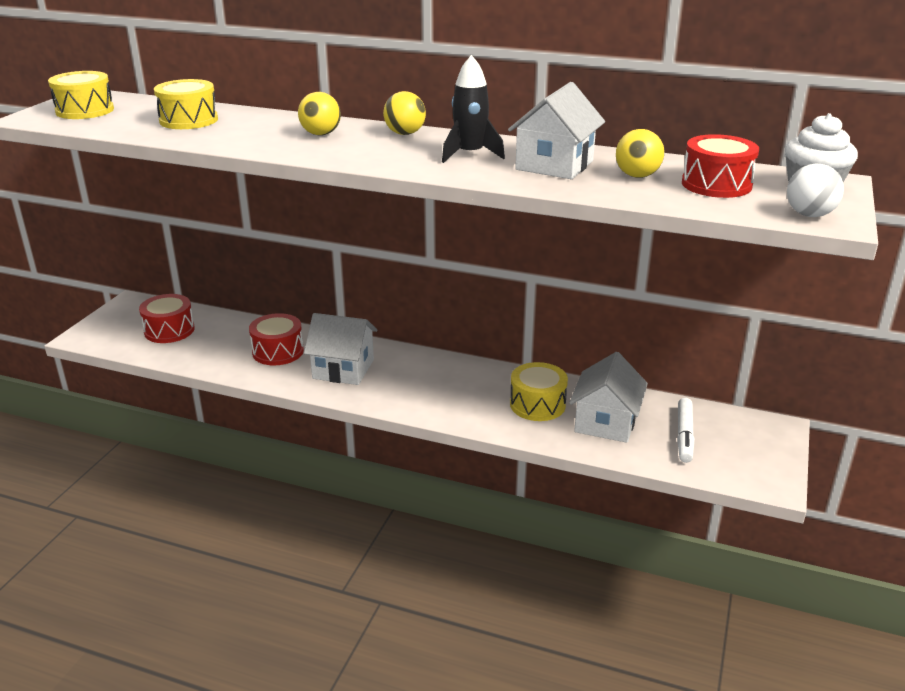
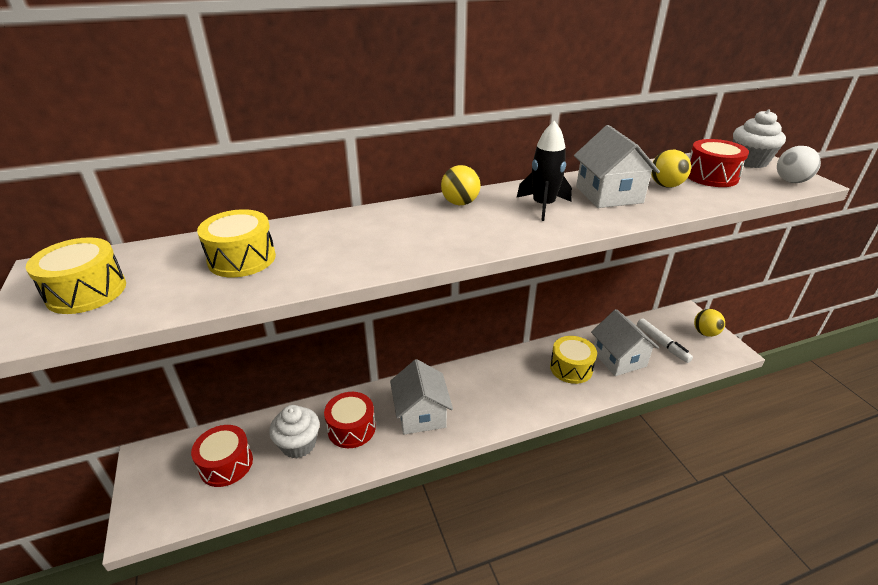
camera: 40 degrees left, 5 degrees up
yellow ball [298,92,341,135] -> yellow ball moved to [694,309,725,337]
white house [304,313,377,385] -> white house turned 75 degrees counterclockwise [390,359,453,434]
none -> white cupcake [269,405,320,458]

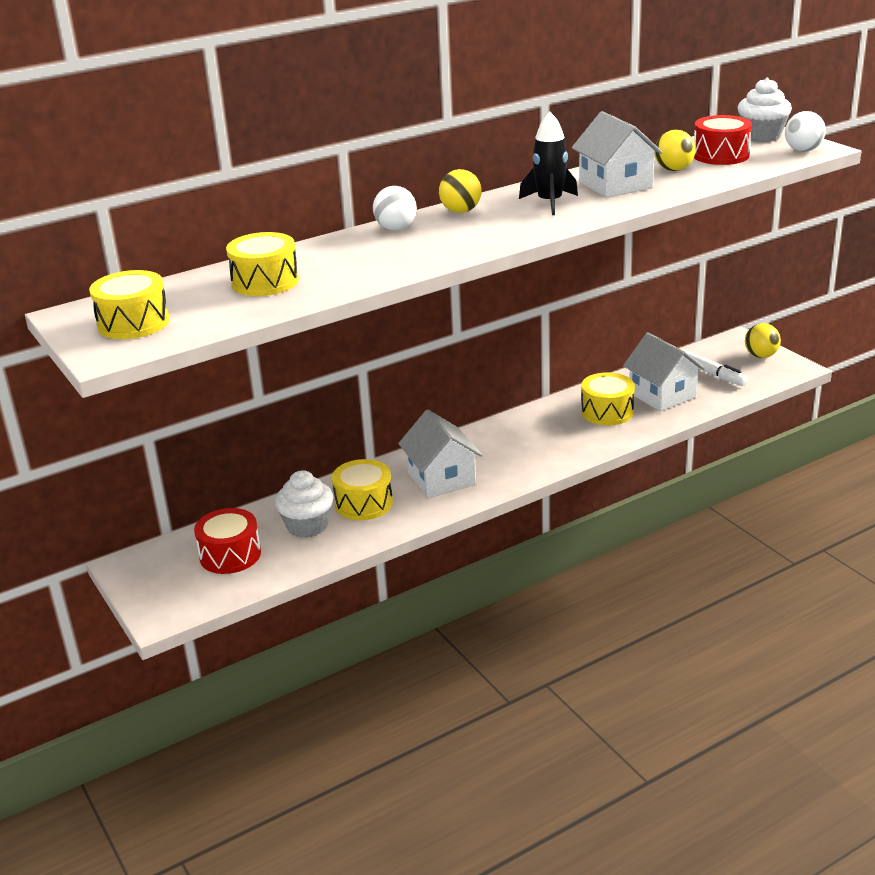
camera: 10 degrees left, 5 degrees down
red drum [324,392,376,448] -> yellow drum [332,459,393,520]
none -> white ball [373,186,417,230]

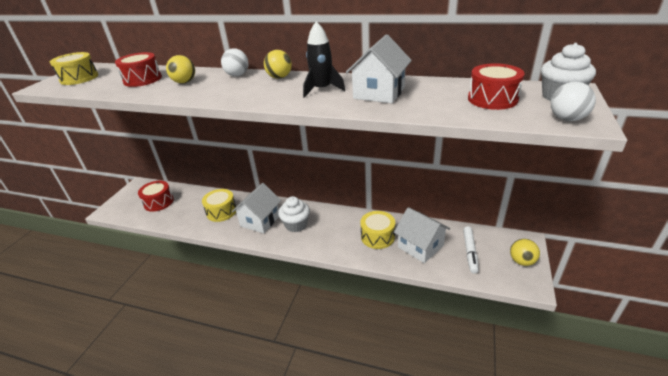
camera: 50 degrees right, 5 degrees up
yellow drum [226,232,299,296] -> red drum [115,52,162,87]
white cupcake [275,470,333,538] -> white cupcake moved to [278,196,310,232]
white house [623,332,705,411] -> white house turned 60 degrees counterclockwise [394,207,450,263]
yellow ball [655,130,696,171] -> yellow ball moved to [166,55,195,84]

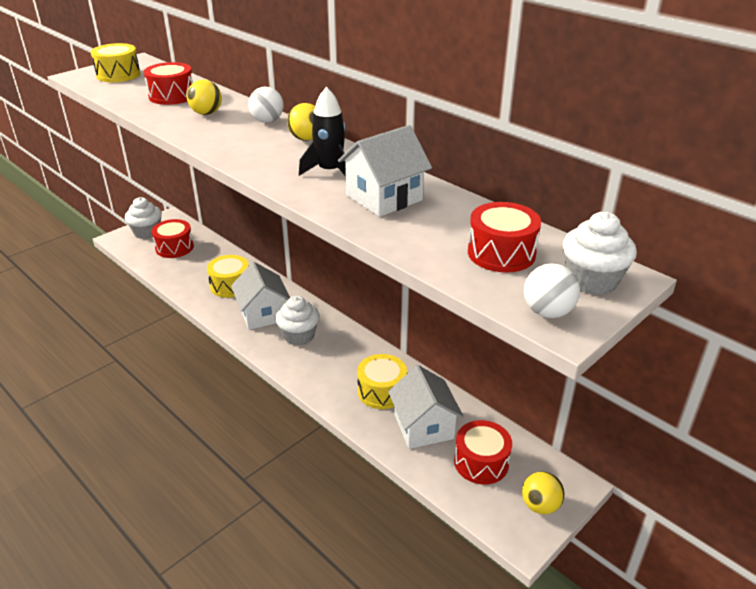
camera: 25 degrees right, 0 degrees up
white house [232,183,281,233] -> white house turned 75 degrees counterclockwise [231,262,290,330]
white marker [463,226,479,274] -> red drum [454,420,512,485]
none -> white cupcake [125,197,162,239]

